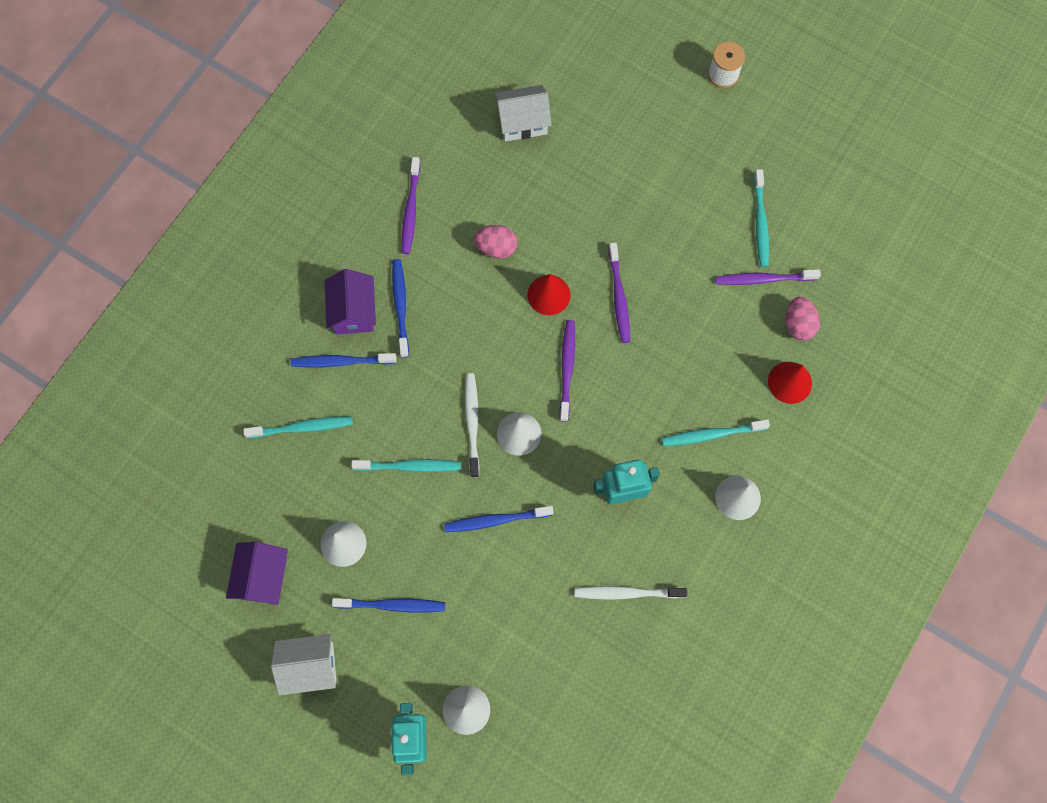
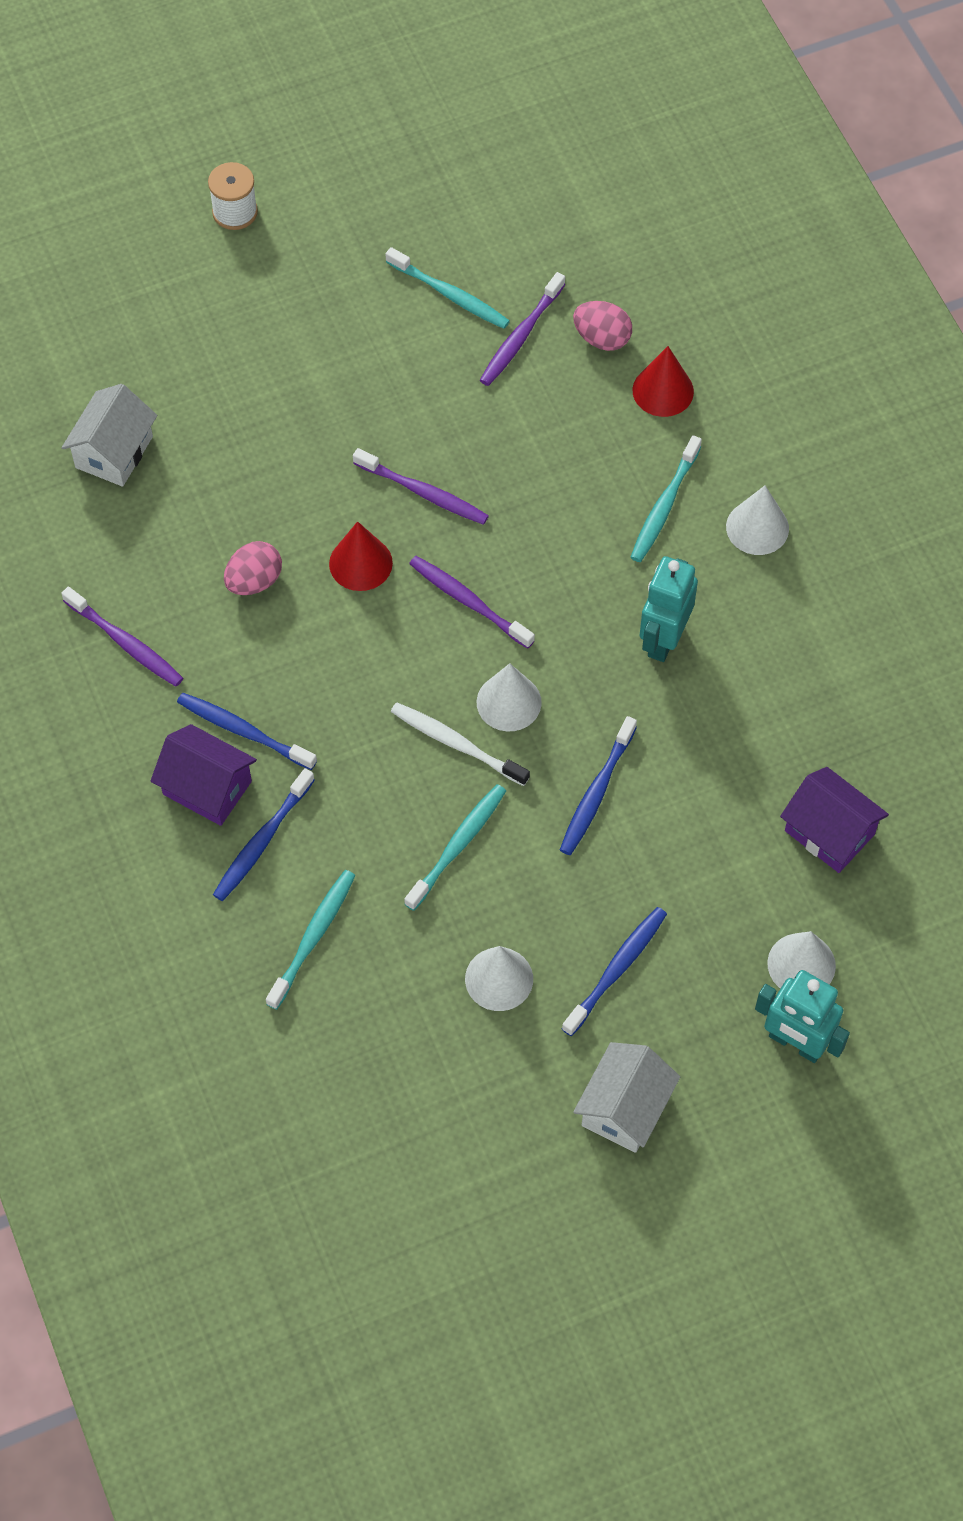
camera: 55 degrees left, 10 degrees down
purple house [226,542,288,605] -> purple house moved to [780,767,889,873]
white toothbrush [575,586,687,600] -> none

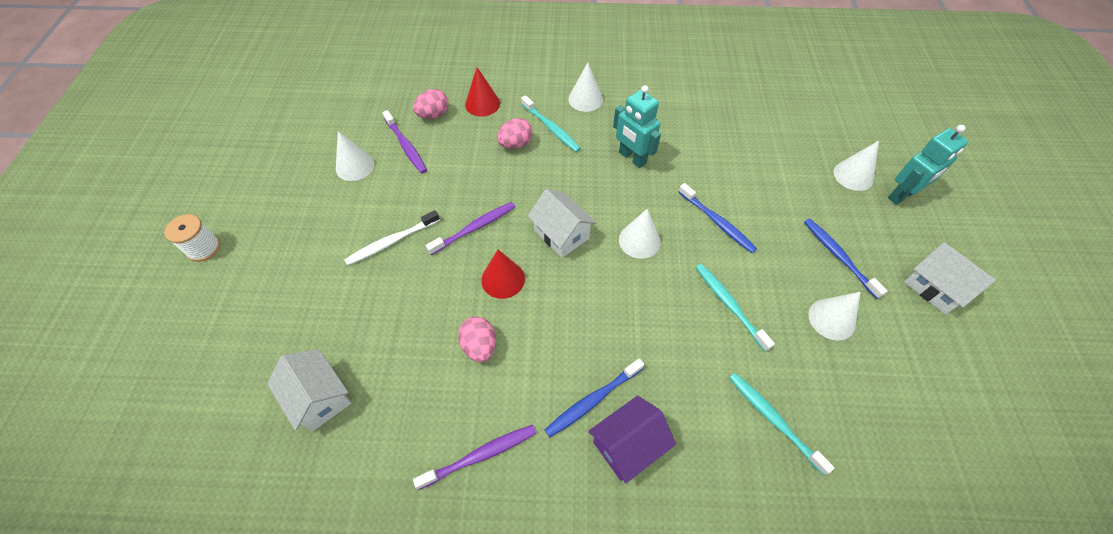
camera: 65 degrees left, 5 degrees down
blue toothbrush [213,768,315,901] -> none
turquoise toothbrush [386,247,510,329] -> white cone [336,131,374,181]
white toothbrush [391,702,530,786] -> white toothbrush moved to [344,210,440,265]
purple toothbrush [409,556,535,649] -> white house [528,189,596,258]
purple house [780,767,889,873] -> none
none -> pink egg [497,118,533,149]

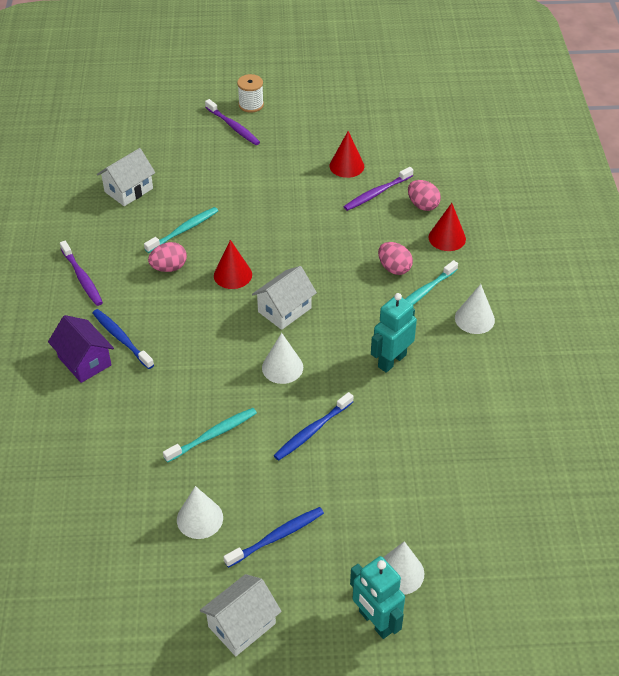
camera: 85 degrees right, 10 degrees down
white cone [336,131,374,181] -> red cone [330,131,364,178]
white toothbrush [344,210,440,265] -> none
purple toothbrush [426,202,515,255] -> purple toothbrush moved to [205,99,260,145]
turquoise toothbrush [729,373,835,475] -> turquoise toothbrush moved to [144,207,218,253]

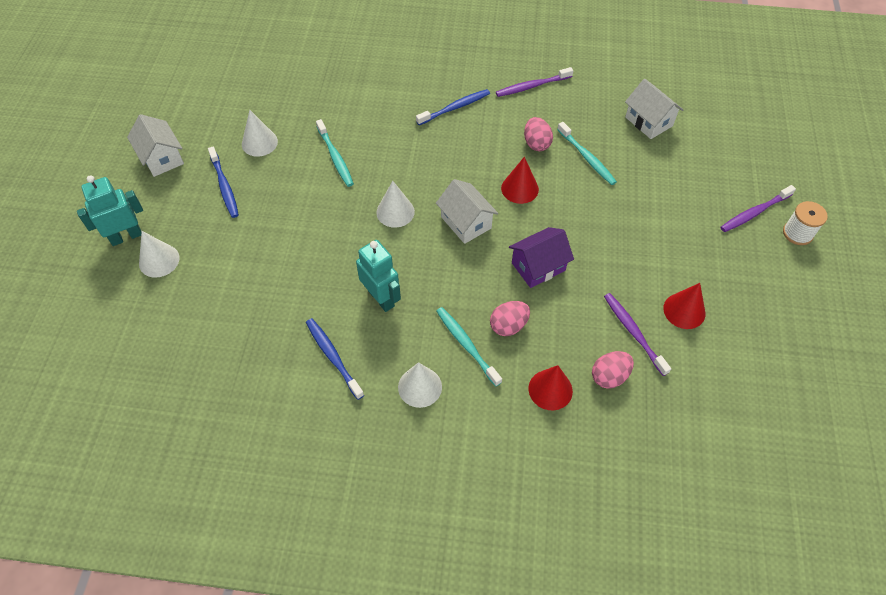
camera: 100 degrees right, 10 degrees up
purple house [48,315,114,383] -> purple house moved to [509,227,574,288]
blue toothbrush [273,392,353,461] -> blue toothbrush moved to [306,318,364,400]

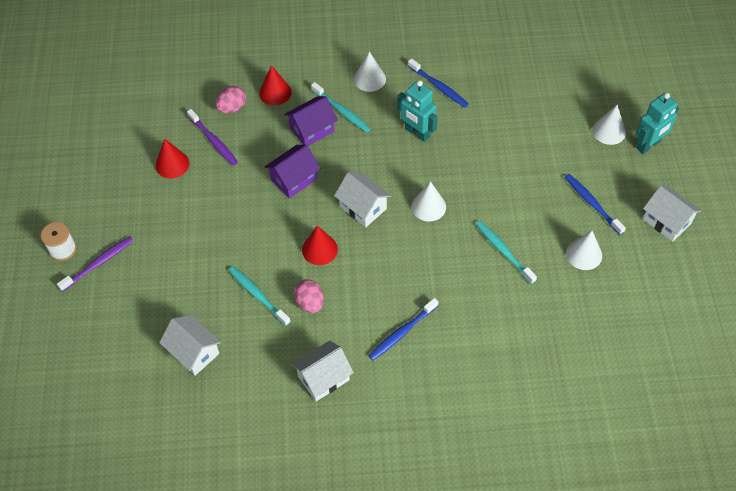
camera: 170 degrees right, 0 degrees up
pink egg [490,301,530,336] -> purple house [284,96,338,146]
purple toothbrush [496,67,573,97] -> white house [291,341,354,401]

